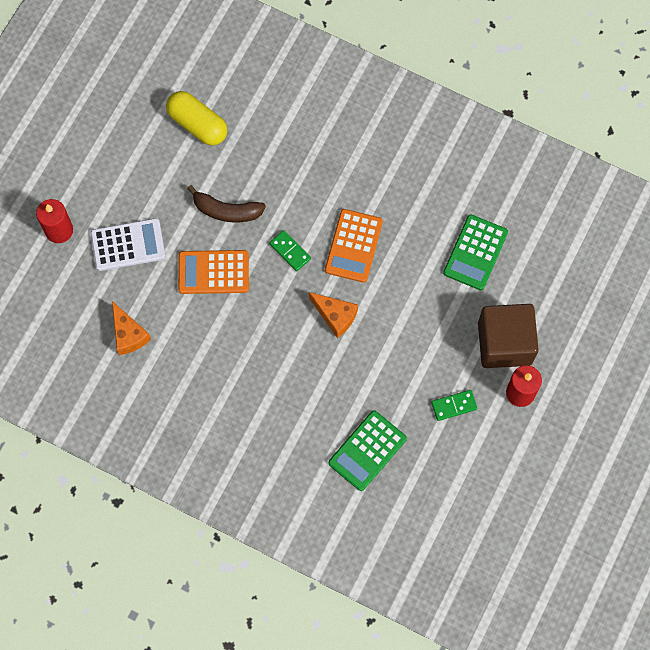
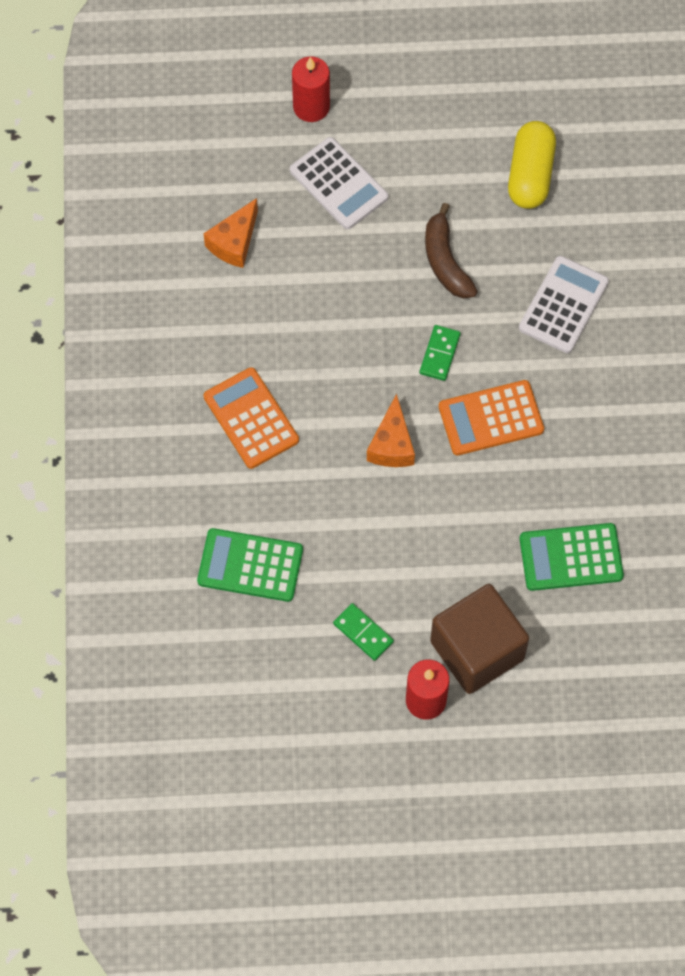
camera: 60 degrees right, 5 degrees down
orange calculator [178,250,249,294] -> orange calculator moved to [204,367,299,469]
none -> white calculator [519,256,609,353]

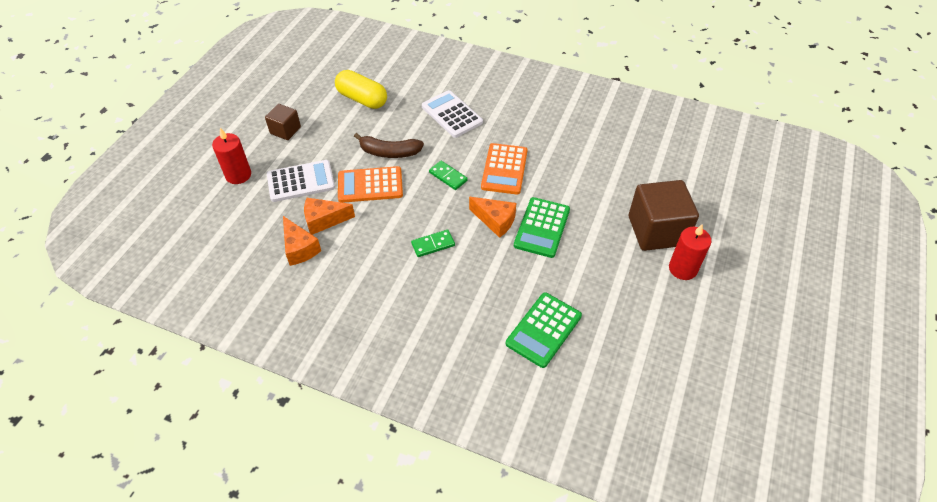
camera: 65 degrees left, 15 degrees down
orange calculator [204,367,299,469] -> orange calculator moved to [338,166,403,203]
green domino [333,603,394,661] -> green domino moved to [411,230,455,257]
green calculator [520,523,624,591] -> green calculator moved to [514,197,570,258]
none -> brown cube [265,104,301,140]
none -> orange cheese [304,198,355,235]

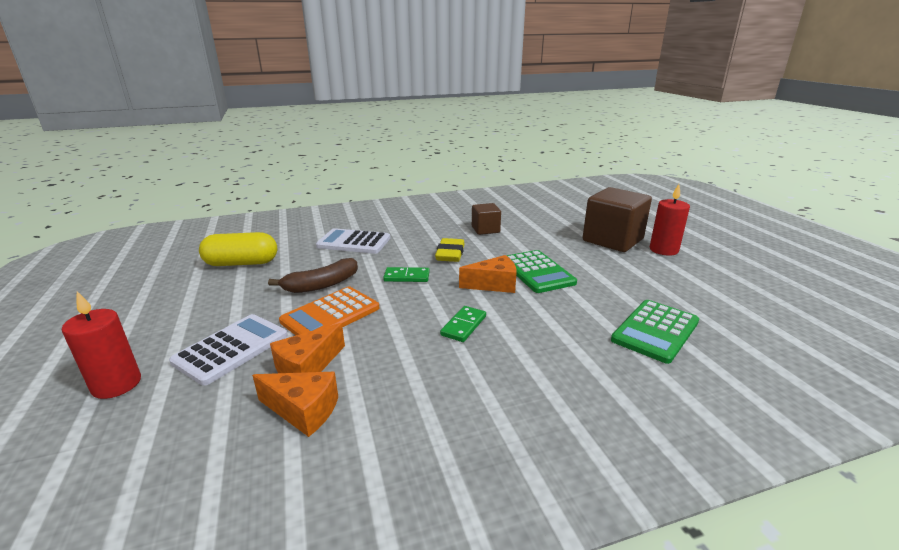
camera: 40 degrees left, 25 degrees down
brown cube [265,104,301,140] -> brown cube moved to [472,203,501,235]
orange calculator [481,143,527,195] -> yellow eraser [435,238,465,262]
green calculator [506,292,582,368] -> green calculator turned 45 degrees clockwise [611,300,699,364]

